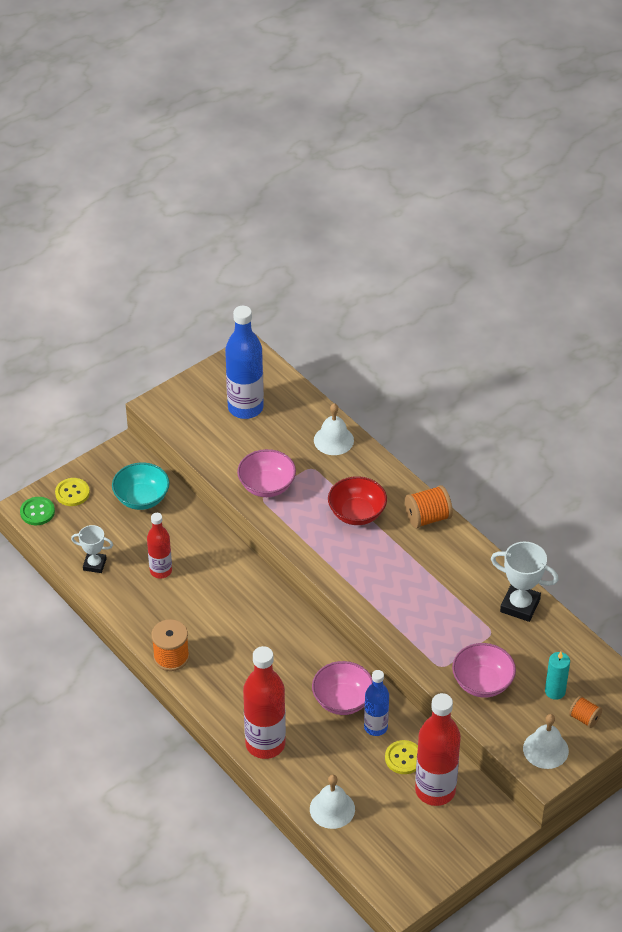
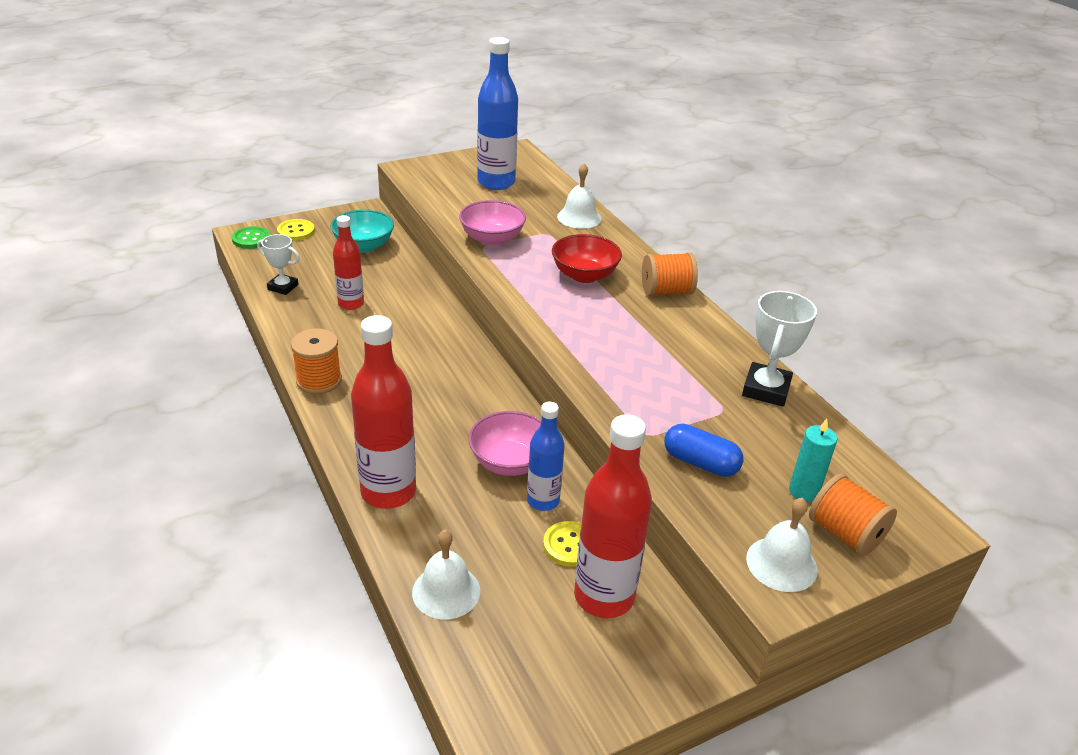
camera: 10 degrees right, 10 degrees down
pink bowl [452,643,516,698] -> blue capsule [664,424,743,477]
white trophy [491,542,559,622] -> white trophy turned 75 degrees clockwise [742,291,817,407]
orange spool [569,696,602,728] -> orange spool [809,473,897,556], size x1.63

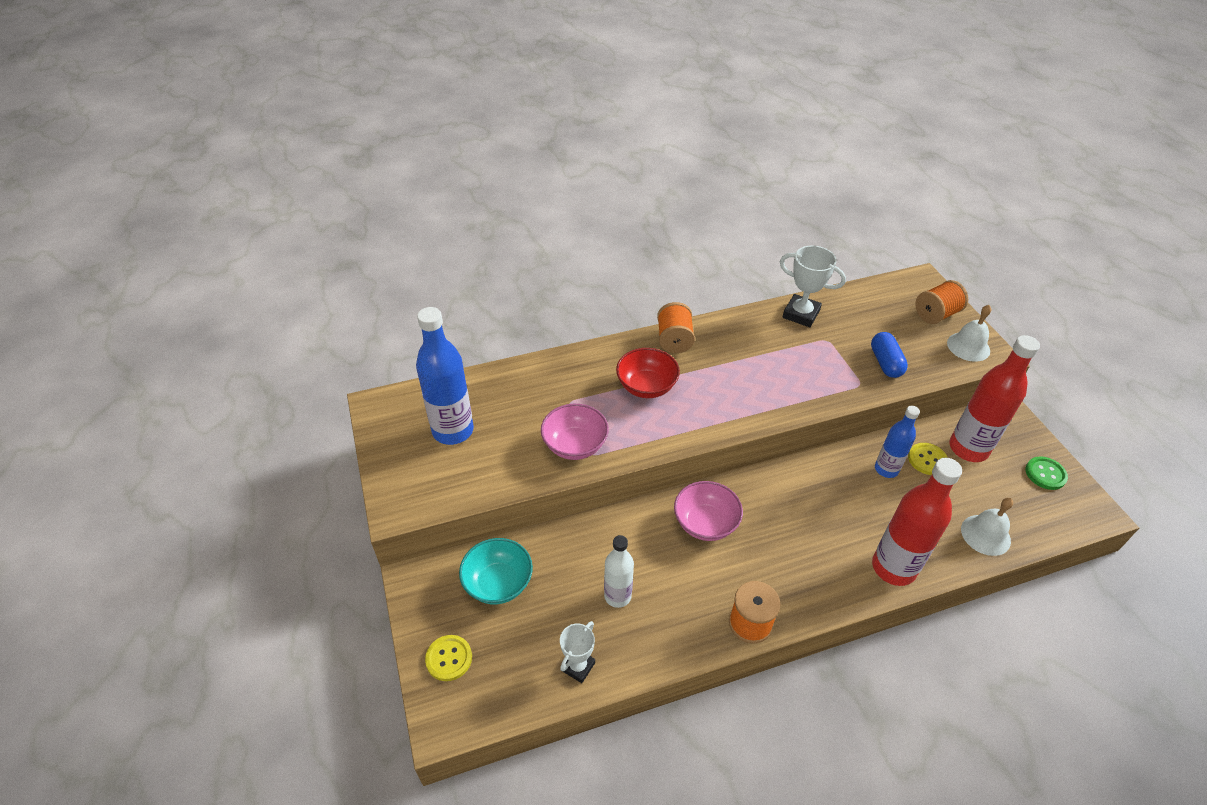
camera: 80 degrees left, 10 degrees up
green button [232,226,270,249] -> green button moved to [1026,456,1068,490]
red bottle [333,215,364,310] -> white bottle [604,535,634,608]
pink bowl [469,411,541,476] -> pink bowl moved to [674,481,743,541]
white bell [557,163,601,229] -> none
blue capsule [664,424,743,477] -> blue capsule turned 45 degrees counterclockwise [871,332,908,378]
turquoise candle [789,419,837,502] -> none

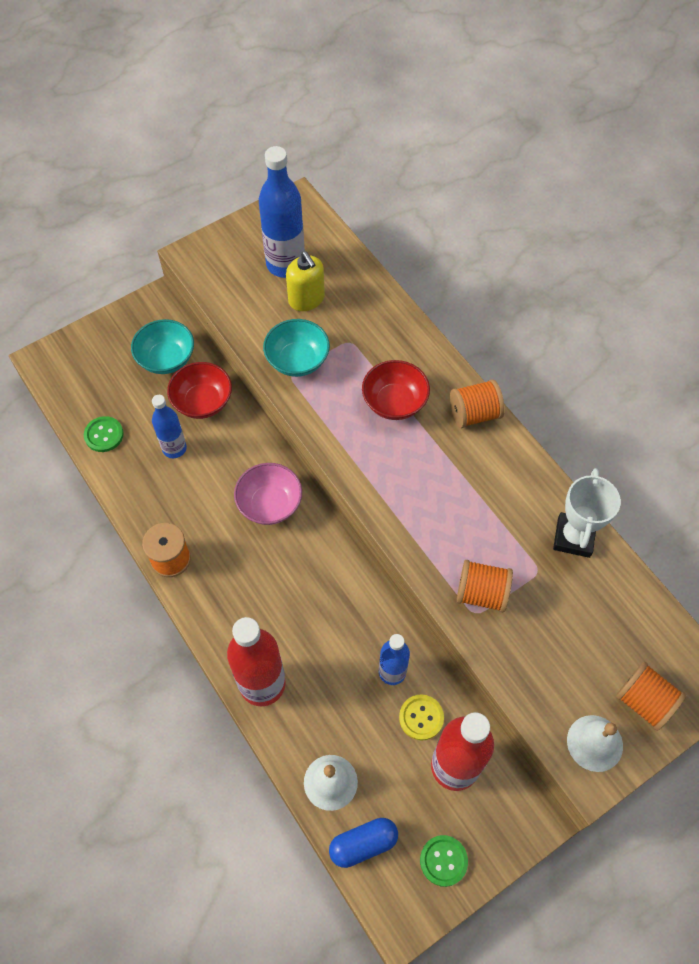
camera: 75 degrees right, 15 degrees up
yellow button [425,635,472,681] -> none
pink bowl [541,404,609,460] -> turquoise bowl [263,319,330,377]
white trophy [560,621,595,683] -> green button [84,416,124,452]
white bottle [604,535,634,608] -> blue bottle [152,395,187,458]
blue capsule [871,332,908,378] -> blue capsule moved to [329,818,398,868]
none -> red bowl [167,362,232,419]
none -> yellow soap dispenser [286,251,325,311]
none -> orange spool [457,560,513,612]

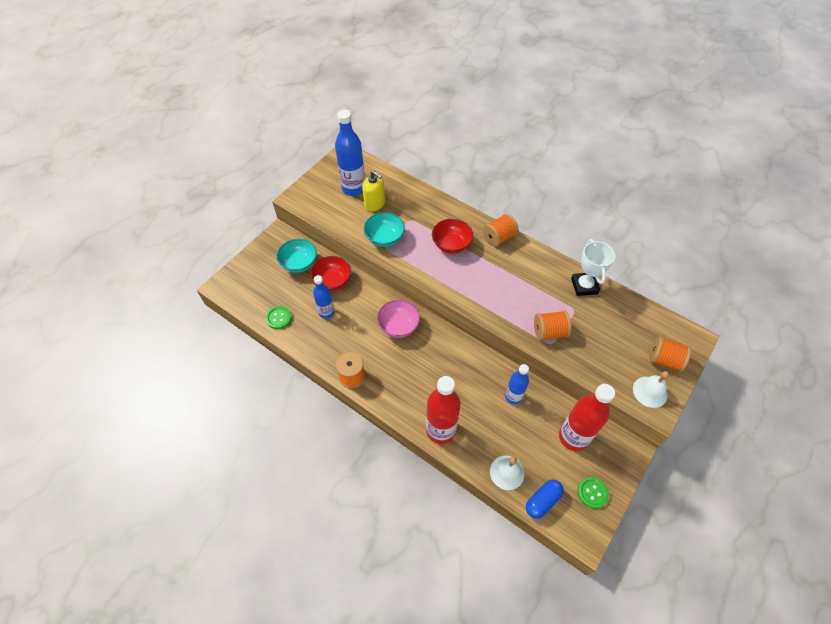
camera: 20 degrees left, 5 degrees down
yellow button [399,694,444,741] -> none

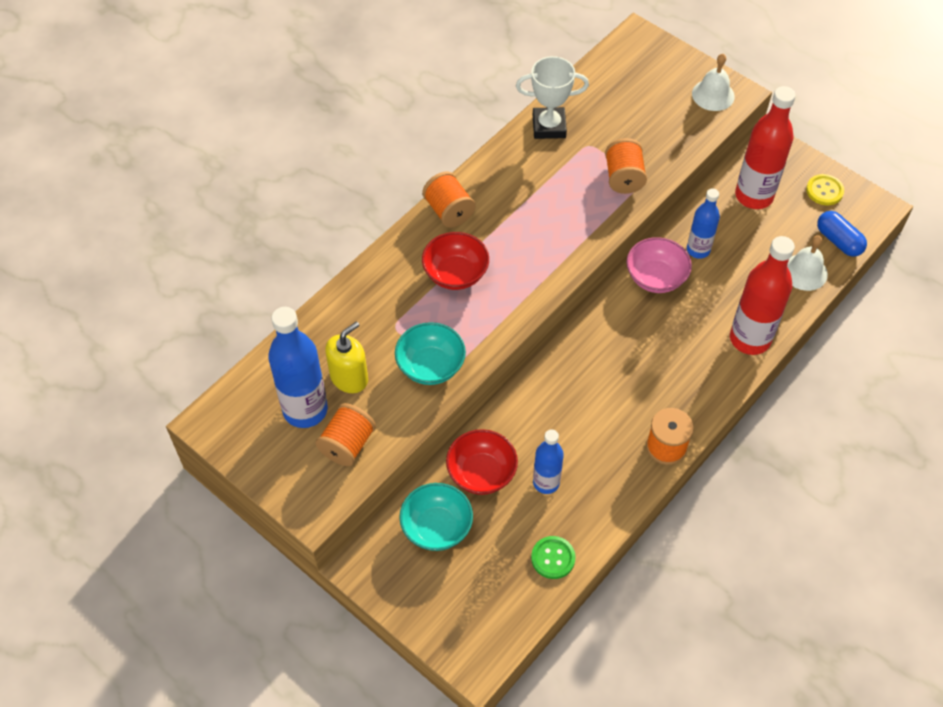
camera: 85 degrees left, 0 degrees up
pink bowl [377,300,420,338] -> pink bowl moved to [626,237,692,293]
green button [578,477,609,509] -> yellow button [806,174,844,205]
orange spool [649,336,691,372] -> orange spool moved to [316,403,376,466]

